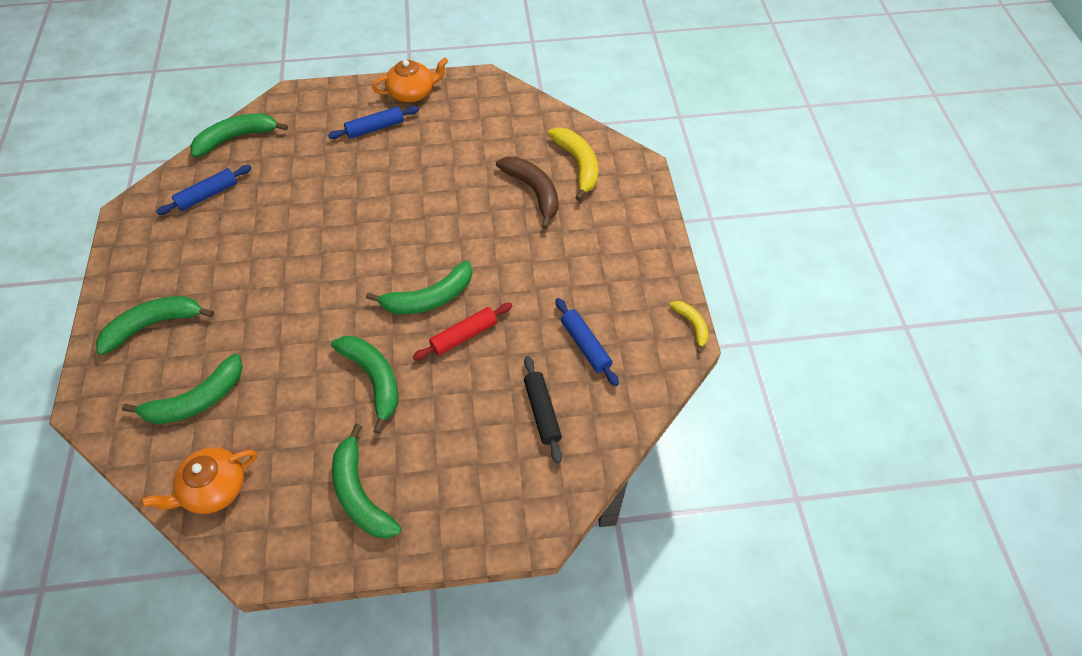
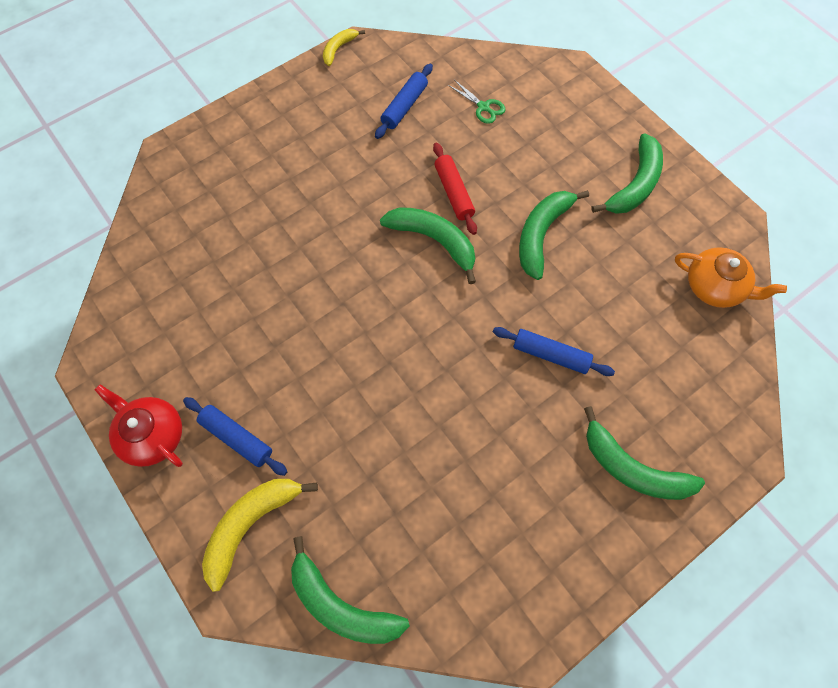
camera: 120 degrees left, 10 degrees up
green banana [122,354,243,424] -> none
blue rolling pin [156,165,252,215] -> blue rolling pin moved to [493,327,615,376]
orange teapot [372,58,448,102] -> red teapot [94,384,183,467]
red rolling pin [413,303,512,361] -> red rolling pin turned 45 degrees clockwise [433,143,477,235]
brown banana [496,157,559,229] -> none
black rolling pin [524,356,562,464] -> green scissors [448,80,505,124]
yellow banana [548,127,598,201] -> yellow banana moved to [202,479,318,592]

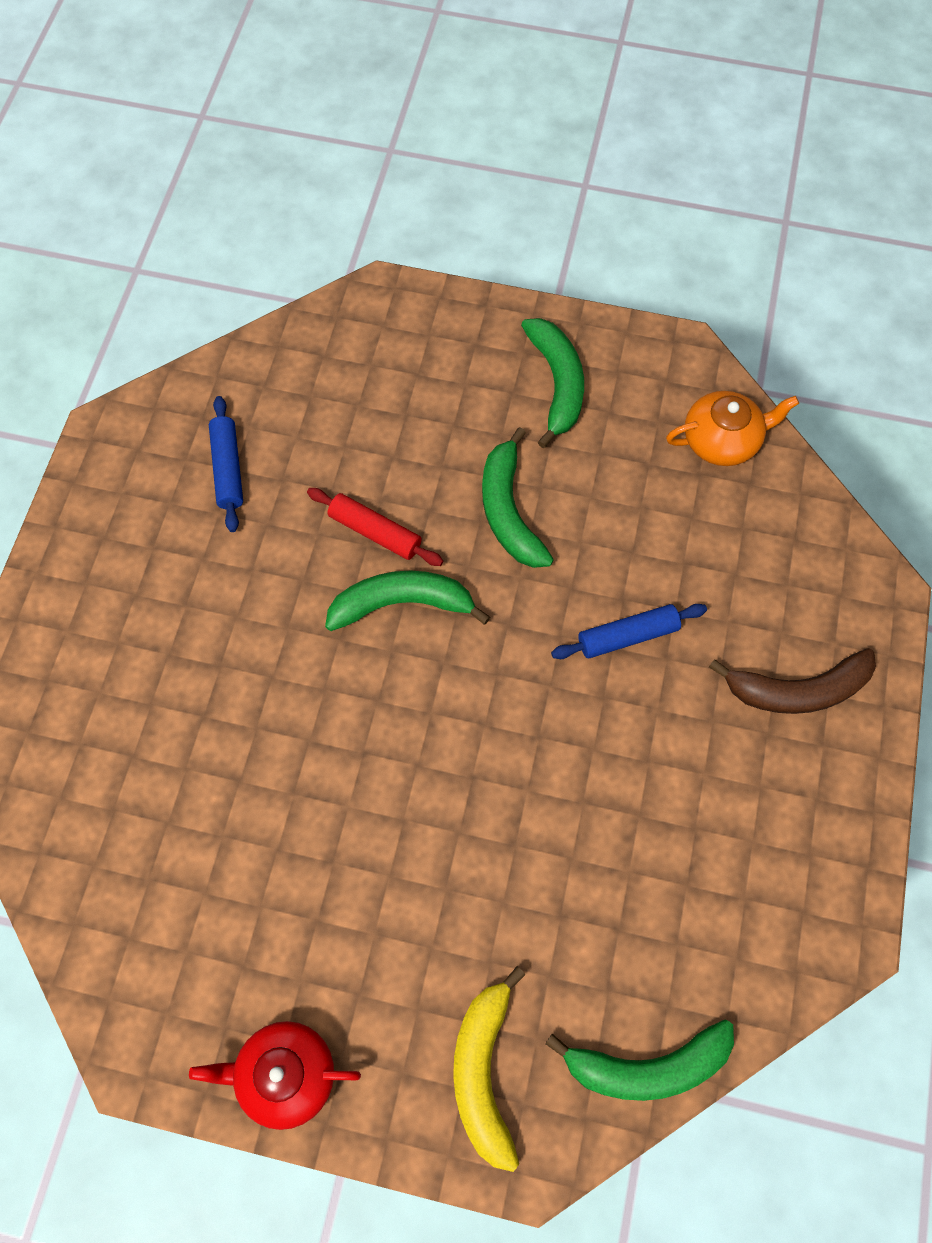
camera: 40 degrees left, 0 degrees up
blue rolling pin [183,397,288,476] -> none
yellow banana [323,29,365,66] -> none
green scissors [448,80,505,124] -> none
green banana [584,406,705,500] -> brown banana [709,648,876,714]

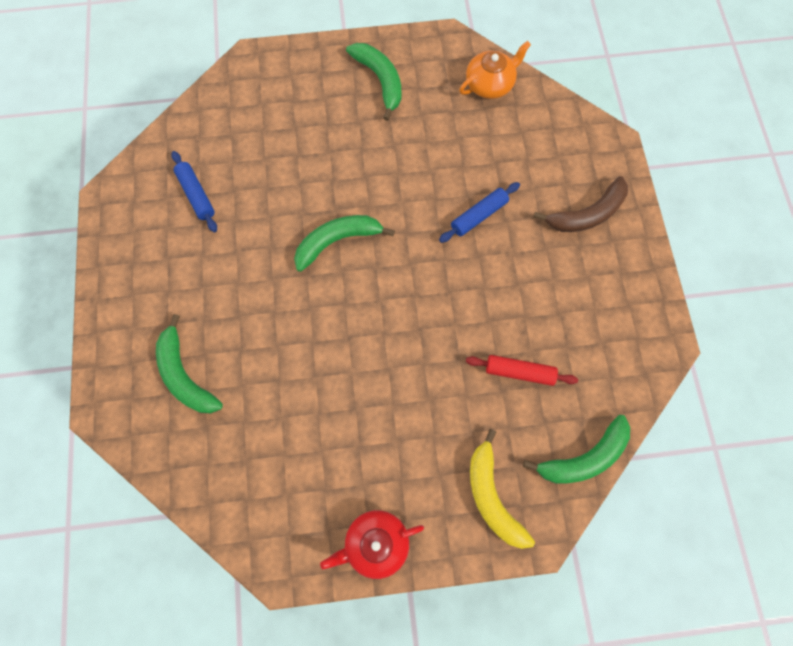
camera: 20 degrees left, 5 degrees up
red rolling pin [307,488,443,566] -> red rolling pin moved to [466,355,578,386]
green banana [482,427,554,568] -> green banana moved to [156,314,223,413]

